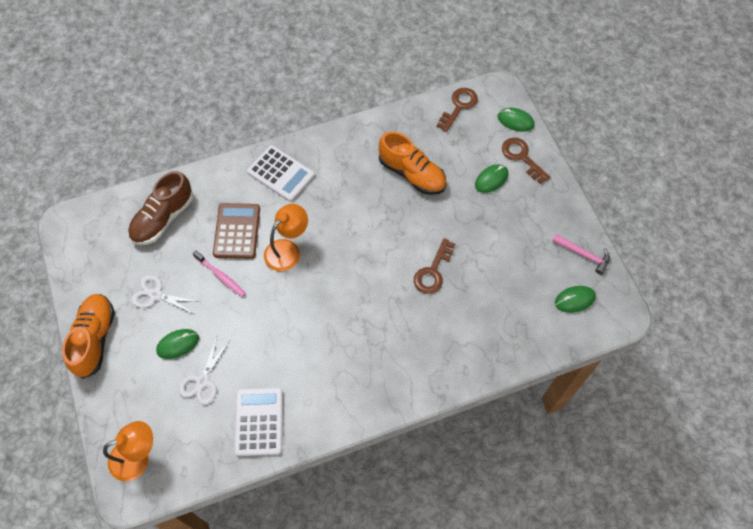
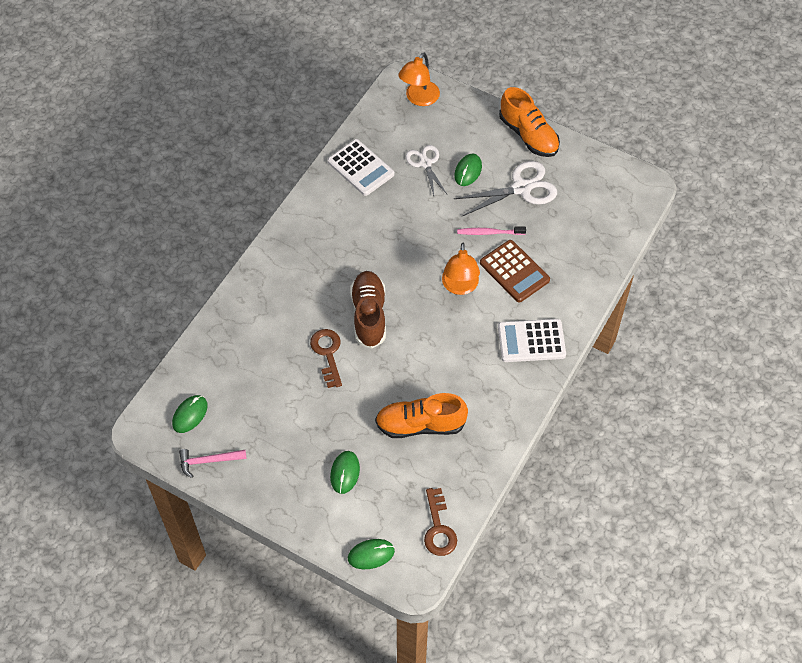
camera: 140 degrees right, 5 degrees down
brown shoe [128,171,194,245] -> brown shoe moved to [350,271,386,349]
white scissors [131,275,200,314] -> white scissors [454,161,557,216], size x1.56
brown key [502,138,550,184] -> none

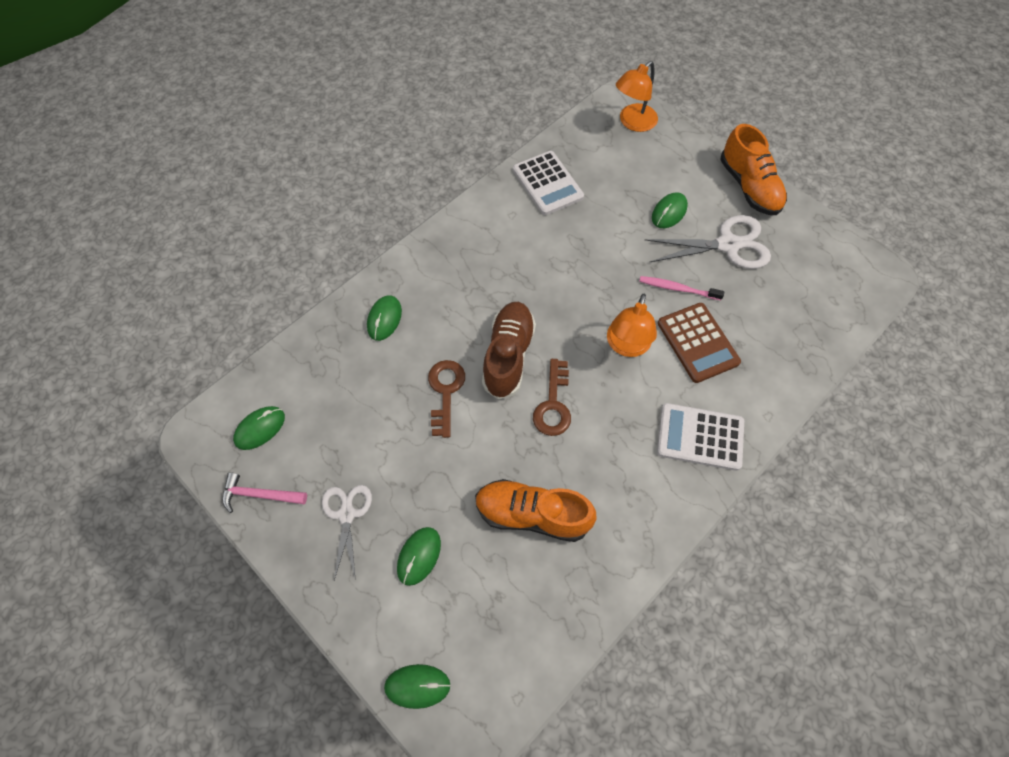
camera: 15 degrees right, 5 degrees up
white scissors [406,145,447,196] -> white scissors moved to [322,485,372,580]
brown key [424,488,457,556] -> brown key moved to [533,359,571,436]
none -> green mouse [367,295,402,341]

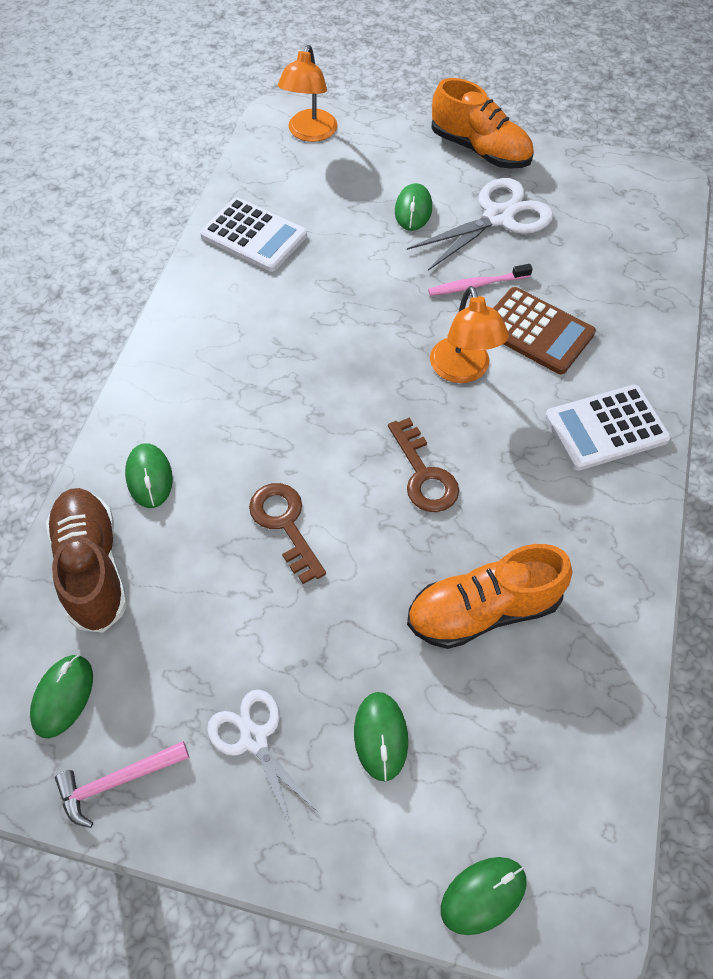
camera: 30 degrees left, 5 degrees down
brown shoe [482,302,536,399] -> brown shoe moved to [46,488,127,633]

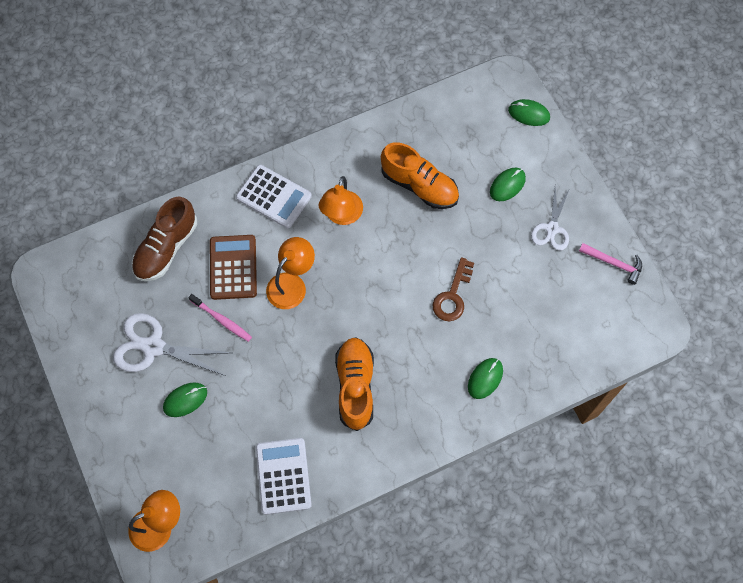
camera: 130 degrees left, 10 degrees up
green mouse [30,655,93,738] -> none
brown shoe [46,488,127,633] -> brown shoe moved to [131,196,197,281]
brown key [388,418,459,512] -> none
orange shoe [431,78,534,169] -> orange shoe moved to [335,337,374,431]
none -> orange lamp [319,176,363,225]

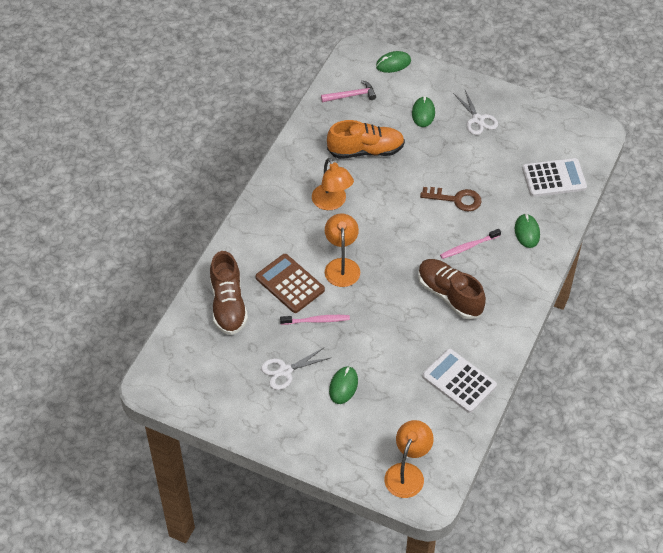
camera: 40 degrees left, 15 degrees down
white scissors [113,313,231,376] -> white scissors [261,347,330,390], size x0.64
white calculator [236,165,312,228] -> white calculator moved to [522,158,587,197]
orange shoe [335,337,374,431] -> brown shoe [418,259,486,319]
brown key [433,257,474,321] -> brown key turned 60 degrees counterclockwise [420,187,481,211]
pink hammer [579,243,642,285] -> pink hammer moved to [321,80,376,102]
none -> pink toothbrush [440,229,501,259]

